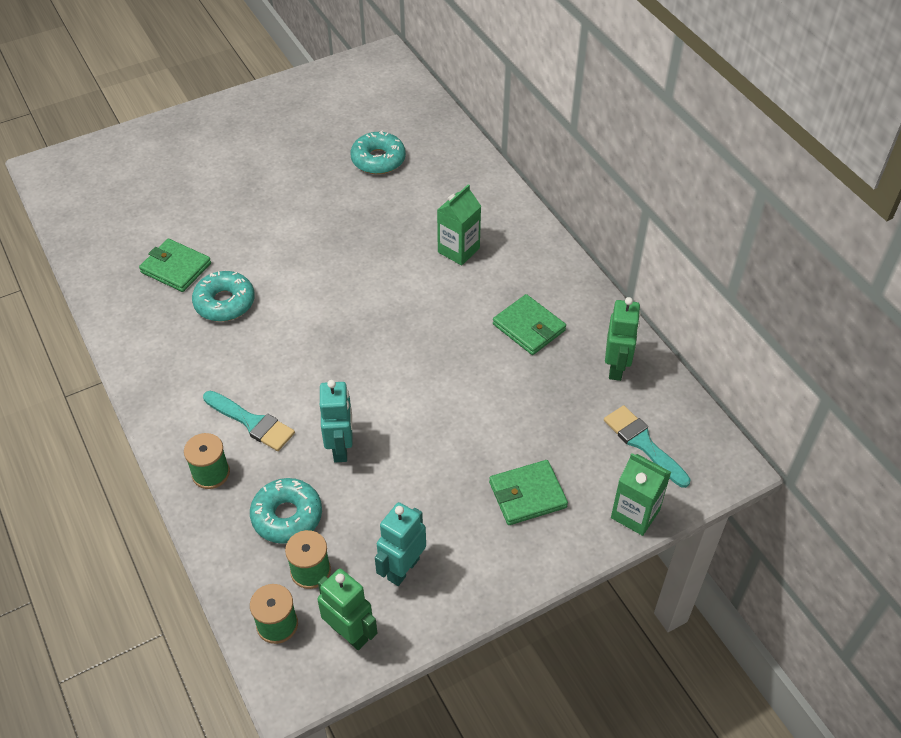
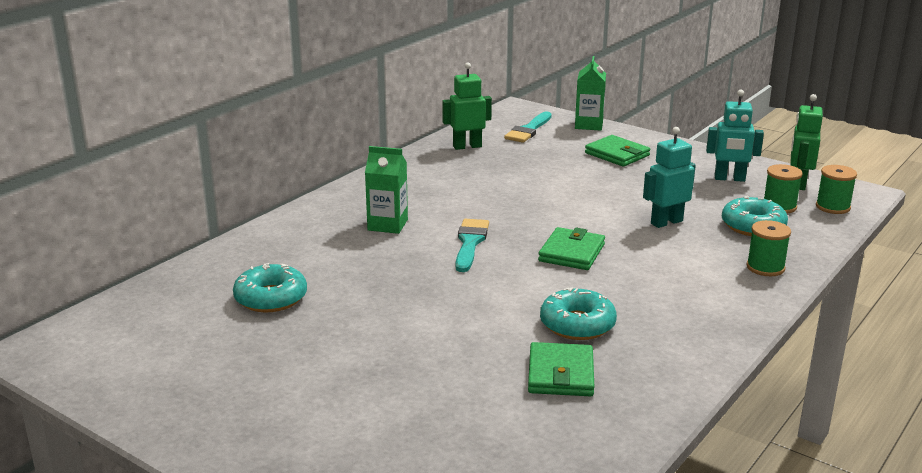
camera: 115 degrees left, 25 degrees down
turquoise brush [203,391,295,451] -> turquoise brush moved to [456,219,489,272]
green wallet [493,294,566,355] -> green wallet moved to [538,227,605,270]

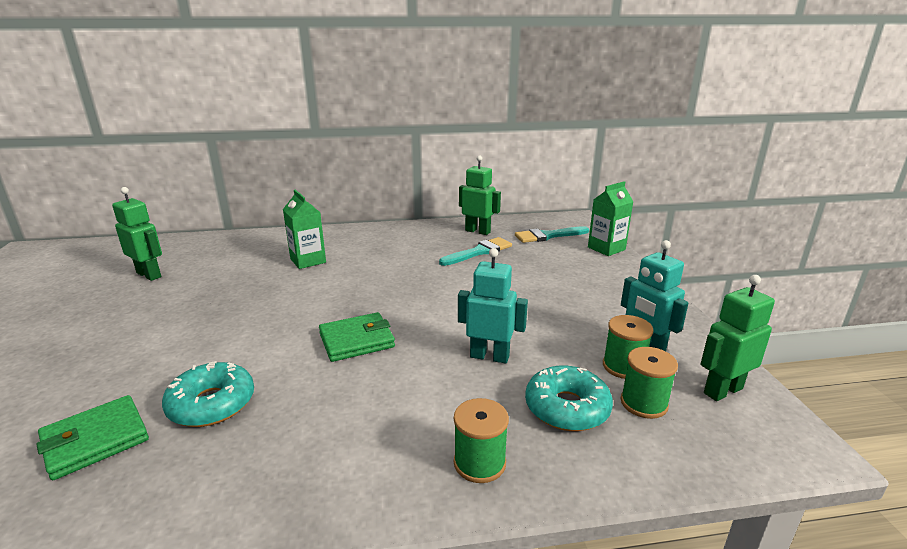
camera: 45 degrees right, 0 degrees up
turquoise donut [233,263,307,312] -> green robot [112,187,162,281]
turquoise brush [456,219,489,272] -> turquoise brush moved to [439,237,512,266]
green wallet [585,135,650,167] -> none
green spool [816,165,857,214] -> green spool moved to [603,315,654,379]

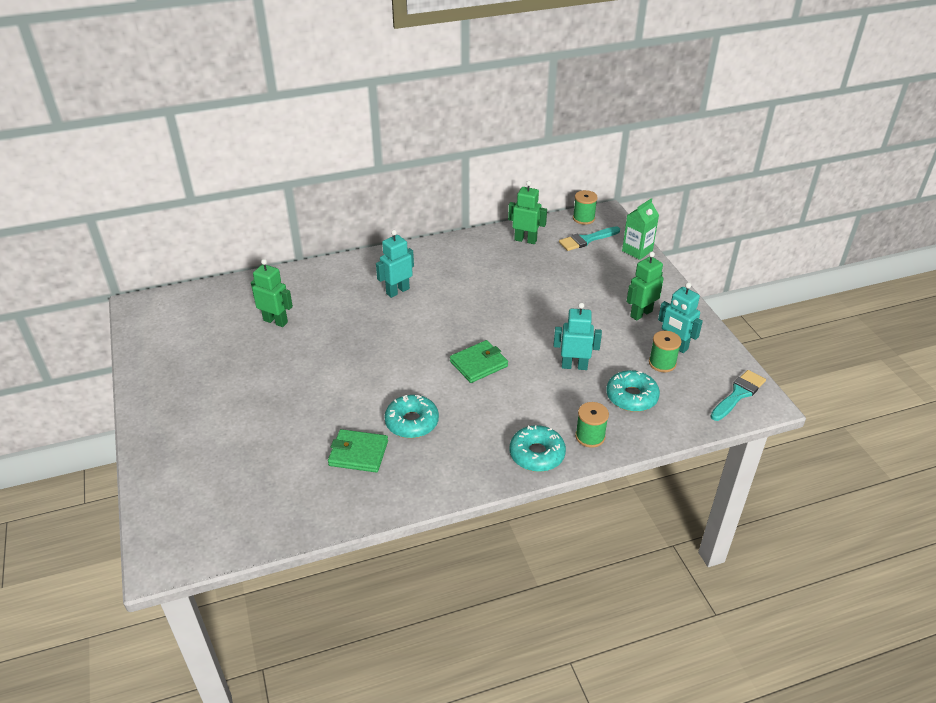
camera: 10 degrees left, 15 degrees up
green wallet [36,395,149,480] -> green wallet turned 60 degrees clockwise [328,429,388,473]
green carton [283,190,326,269] -> turquoise robot [376,230,414,298]
turquoise brush [439,237,512,266] -> turquoise brush moved to [710,370,766,421]
green spool [621,347,678,419] -> green spool moved to [573,190,598,225]
green robot [700,275,775,401] -> green robot moved to [626,252,664,321]
none -> turquoise donut [510,425,566,472]

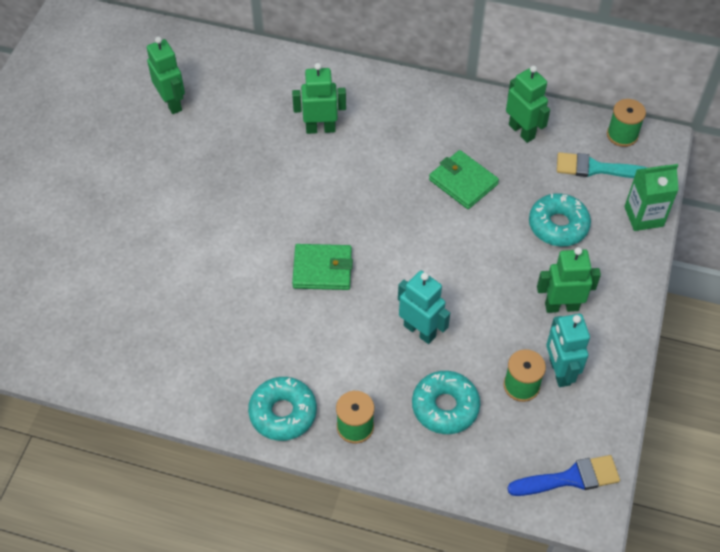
camera: 35 degrees right, 15 degrees up
green wallet [328,429,388,473] -> green wallet moved to [429,150,499,209]
turquoise robot [376,230,414,298] -> green robot [292,63,346,134]
turquoise donut [384,395,439,438] -> turquoise donut moved to [529,193,591,246]
turquoise brush [710,370,766,421] -> blue brush [507,455,620,496]

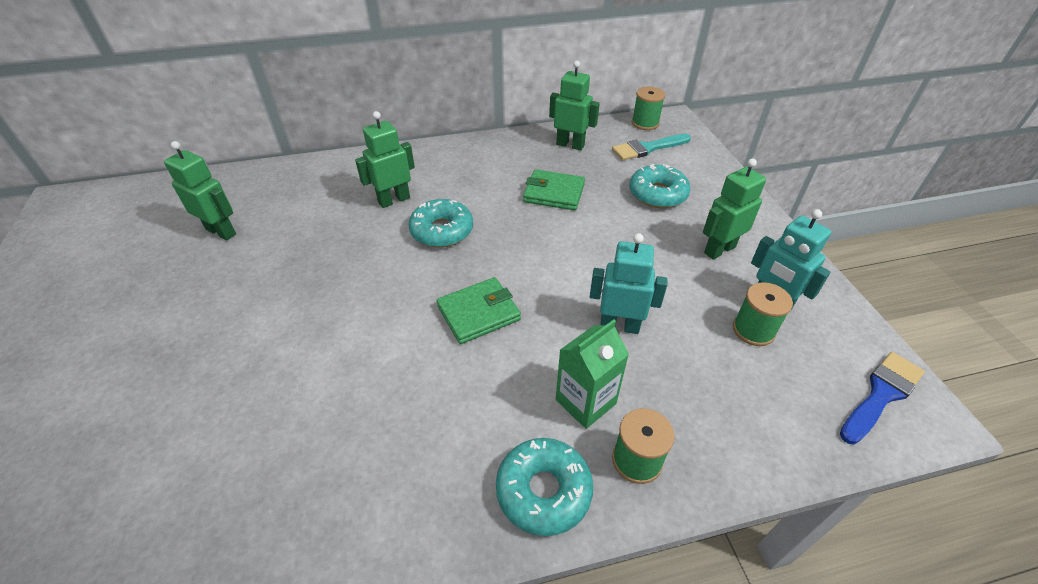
camera: 30 degrees left, 10 degrees down
turquoise donut [412,371,480,434] -> turquoise donut moved to [409,199,473,248]
green carton [624,164,679,231] -> green carton moved to [556,319,629,429]

